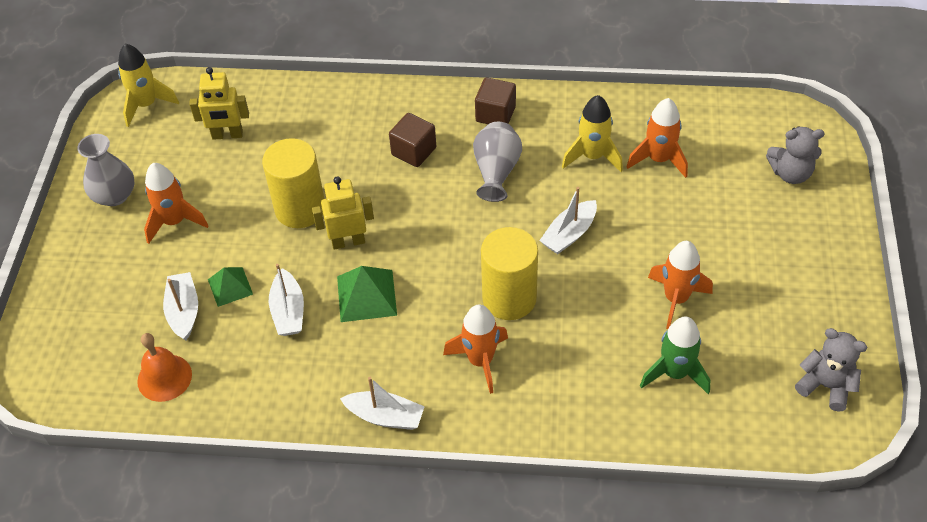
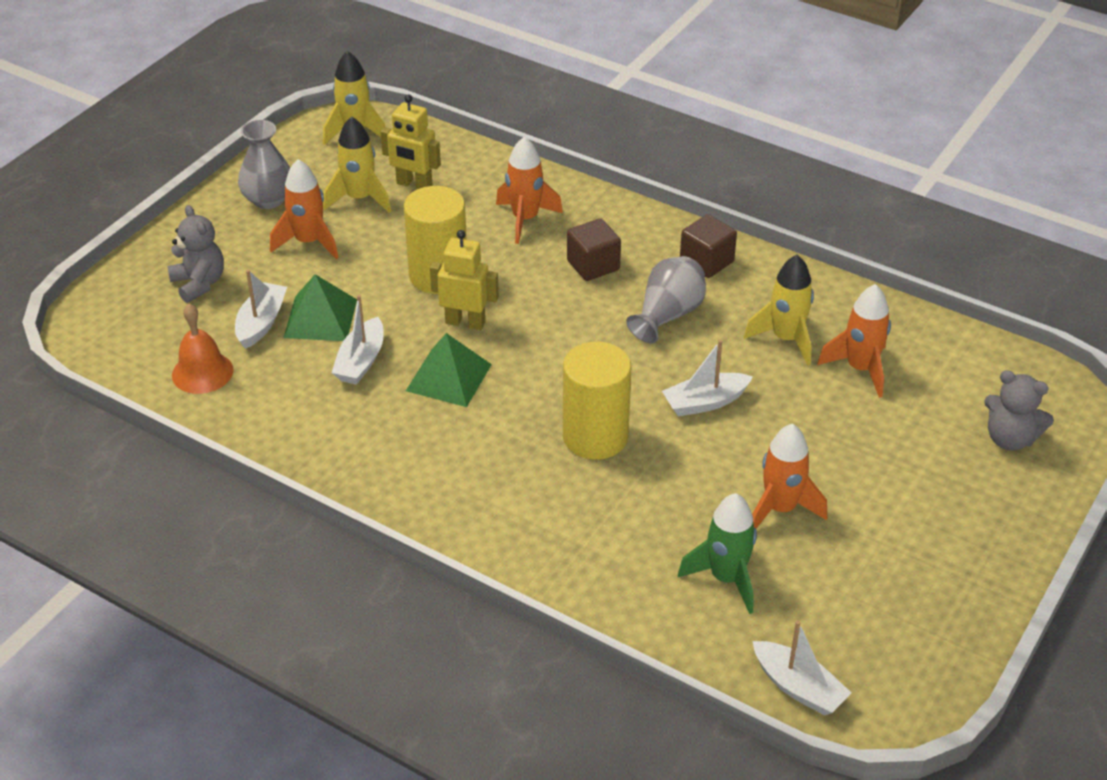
camera: 25 degrees right, 10 degrees down
green pyramid [208,267,253,307] -> green pyramid [283,274,357,341], size x1.52
white boat [340,377,425,430] -> white boat moved to [753,620,852,716]
orange rocket [443,304,508,394] -> orange rocket moved to [496,137,563,244]
grey teddy bear [795,328,867,412] -> grey teddy bear moved to [167,205,224,303]
none -> yellow rocket [323,116,391,213]

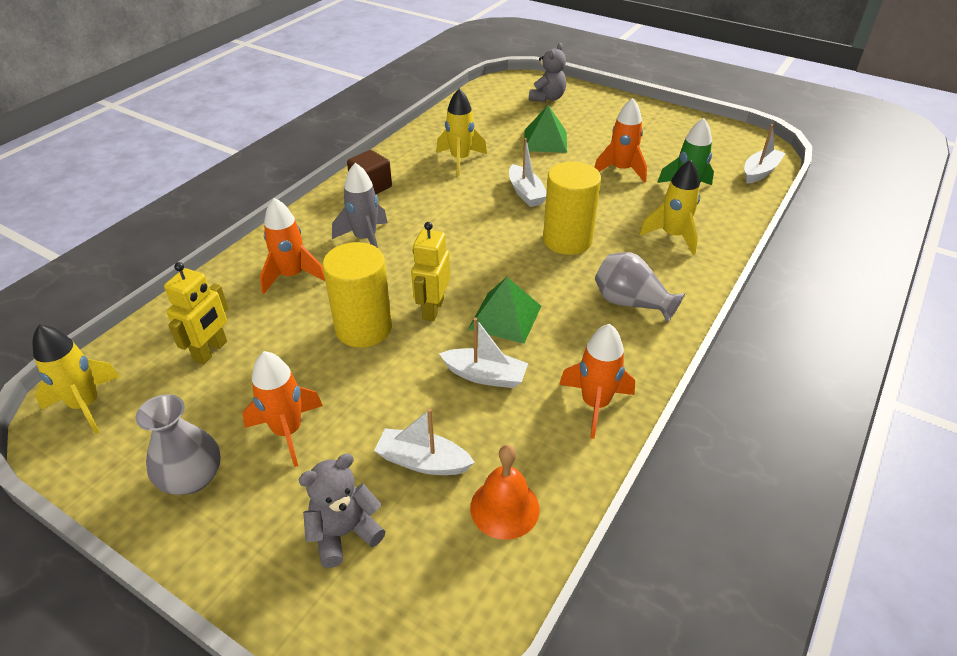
camera: 90 degrees left, 0 degrees up
green pyramid [283,274,357,341] -> green pyramid moved to [523,105,567,153]
yellow rocket [323,116,391,213] -> yellow rocket moved to [639,160,700,255]
brown cube [567,219,621,281] -> grey rocket [332,163,388,248]
grey vase [626,256,706,344] -> grey vase moved to [595,252,685,323]
orange rocket [817,284,891,398] -> orange rocket moved to [559,324,635,439]

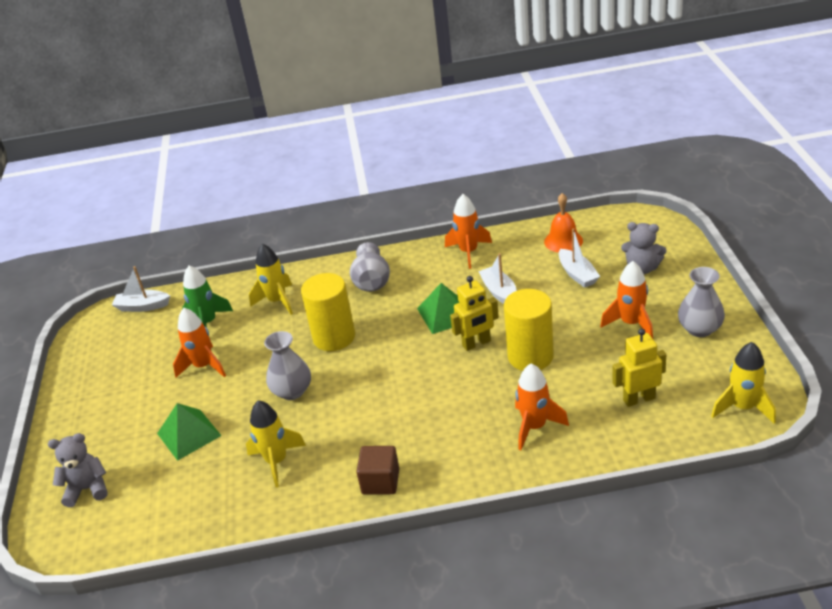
camera: 125 degrees left, 5 degrees down
grey rocket [332,163,388,248] -> none
white boat [509,138,547,207] -> grey vase [264,331,311,400]

